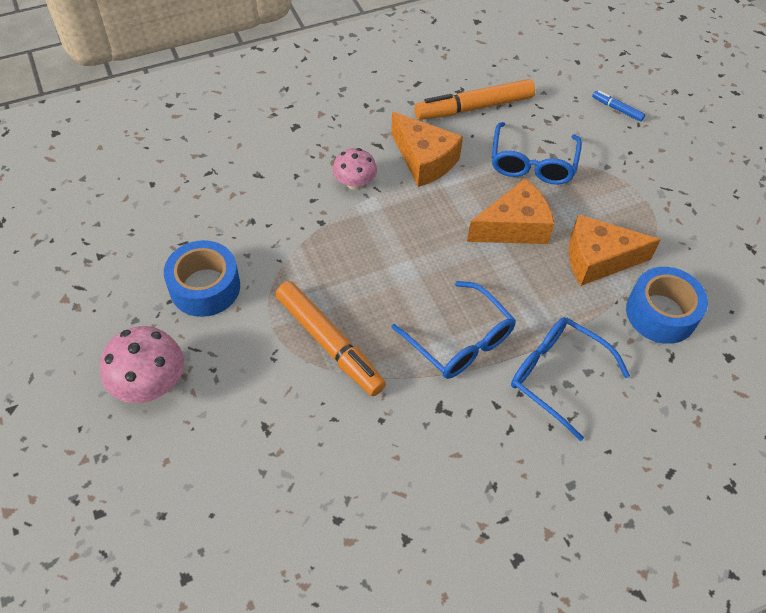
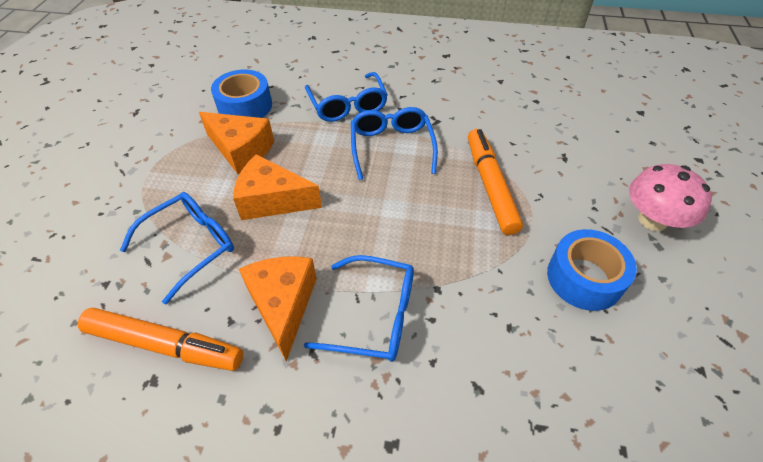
camera: 145 degrees left, 5 degrees down
pink mushroom [333,148,377,190] -> blue glasses [304,255,414,362]
blue marker [592,90,645,122] -> none

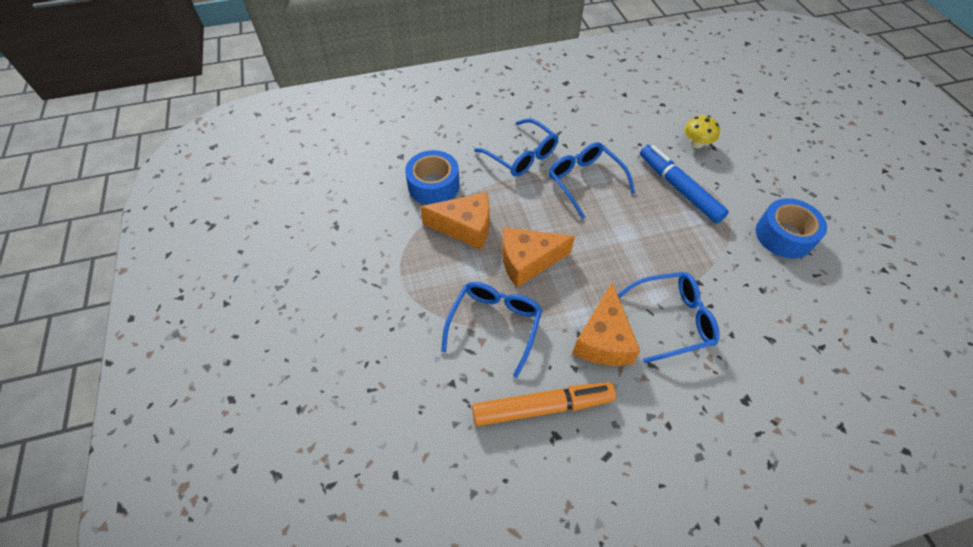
camera: 25 degrees left, 5 degrees up
orange cheese [239,256,317,361] -> orange cheese turned 135 degrees counterclockwise [572,283,640,366]
orange marker [468,129,523,235] -> blue marker [640,145,729,223]
pink mushroom [629,164,712,231] -> none
none -> yellow mushroom [684,115,720,148]

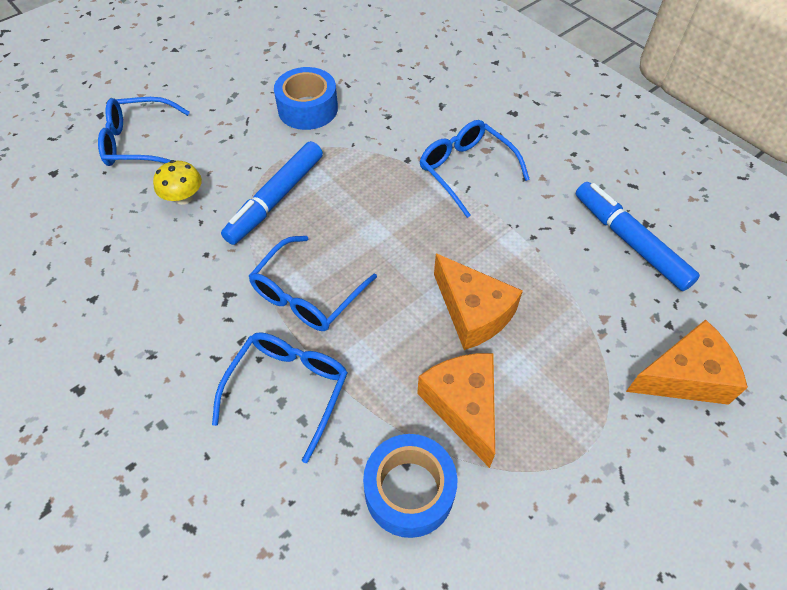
camera: 115 degrees left, 0 degrees up
blue glasses [441,282,542,378] -> blue glasses moved to [98,97,190,166]
orange marker [472,382,616,426] -> blue marker [576,182,700,291]
orange cheese [572,283,640,366] -> orange cheese moved to [626,319,748,405]

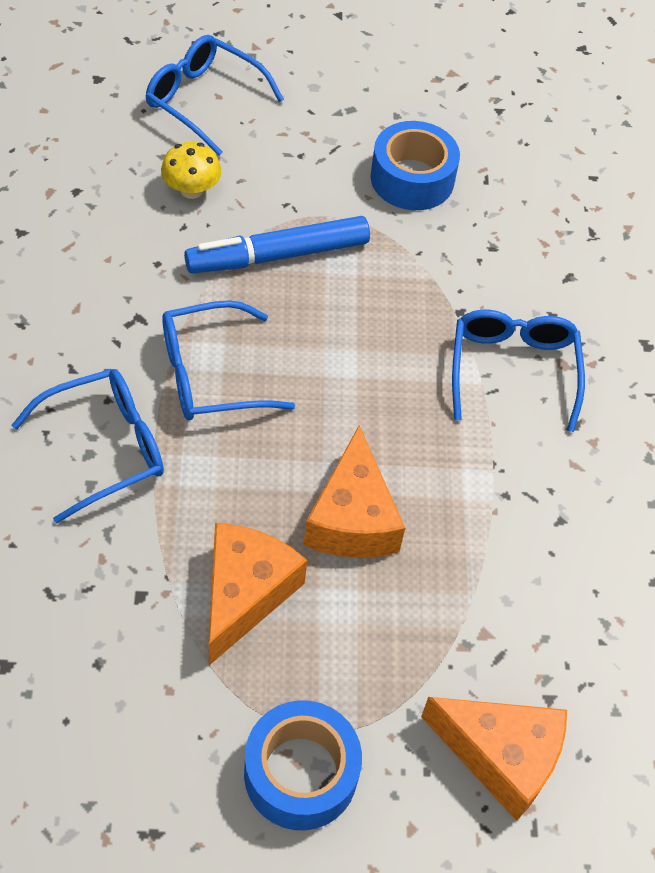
camera: 35 degrees right, 0 degrees up
blue tape [363,434,457,538] -> blue tape moved to [244,700,362,830]
blue marker [576,182,700,291] -> none

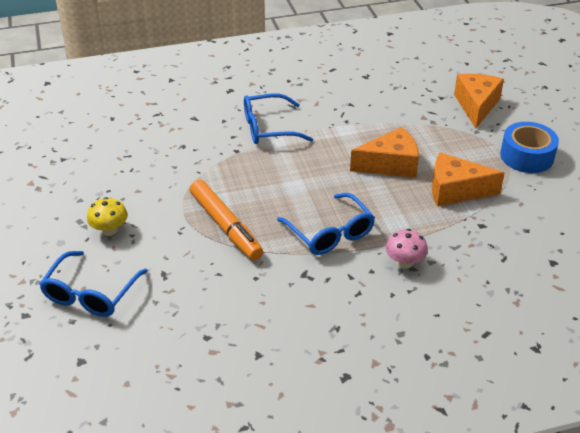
camera: 100 degrees left, 15 degrees down
blue glasses [12,369,164,524] -> pink mushroom [386,229,428,269]
yellow mushroom [161,142,221,199] -> yellow mushroom moved to [87,197,128,236]
blue marker [184,216,370,273] -> orange marker [190,180,263,261]
blue tape [370,121,460,210] -> none

